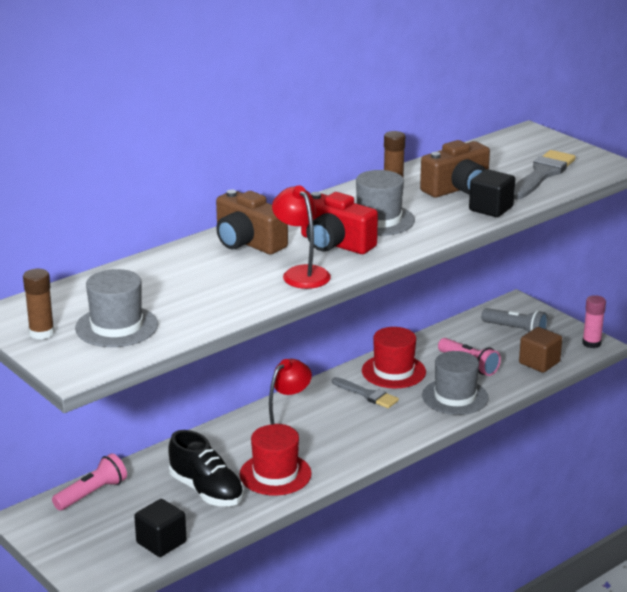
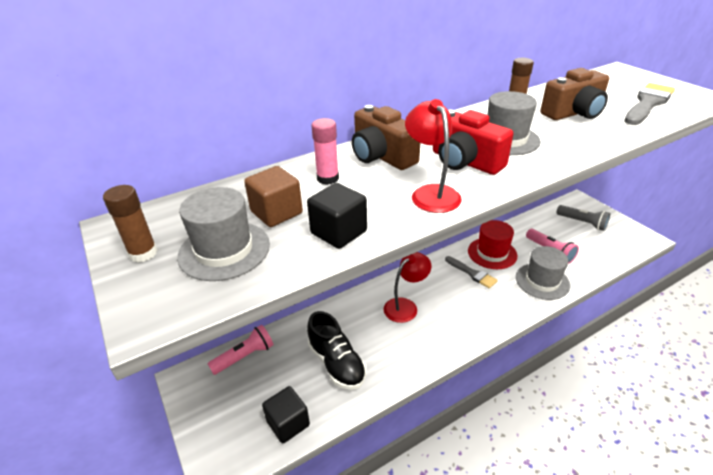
camera: 10 degrees right, 10 degrees up
red hat [240,424,312,496] -> none
black cube [469,169,515,217] -> black cube moved to [307,183,367,249]
brown cube [519,327,562,373] -> brown cube moved to [244,166,303,227]
pink glue stick [582,295,606,348] -> pink glue stick moved to [311,118,339,185]

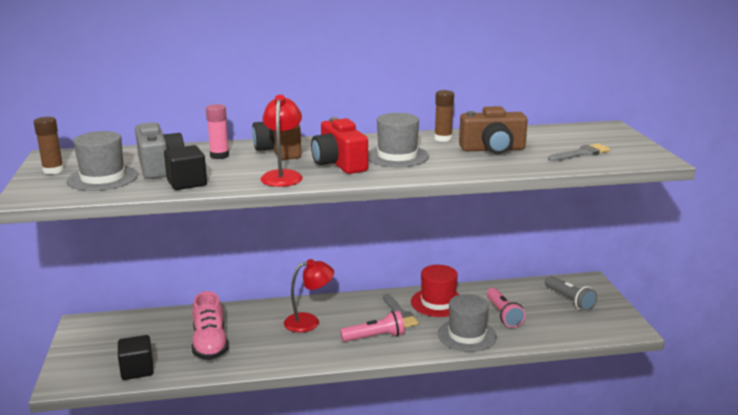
camera: 20 degrees right, 15 degrees down
pink flashlight [208,325,273,375] -> pink flashlight moved to [340,310,405,342]
brown cube [244,166,303,227] -> grey camera [135,122,185,179]
black shoe [307,311,366,390] -> pink shoe [192,291,229,360]
grey brush [624,83,675,125] -> grey brush [548,144,610,162], size x0.65

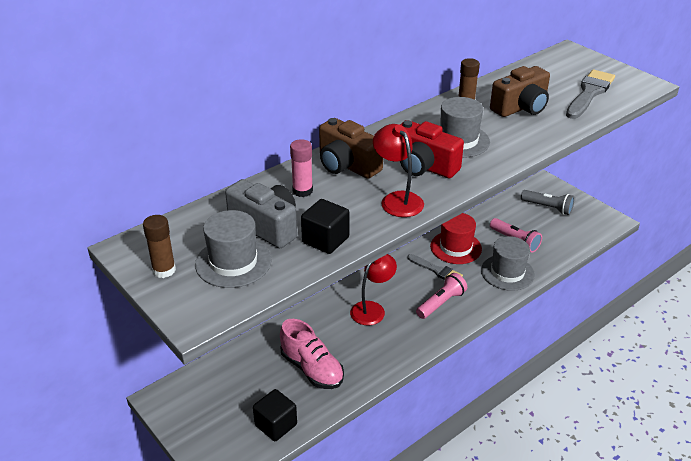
camera: 30 degrees left, 15 degrees up
grey brush [548,144,610,162] -> grey brush [566,70,615,119], size x1.54

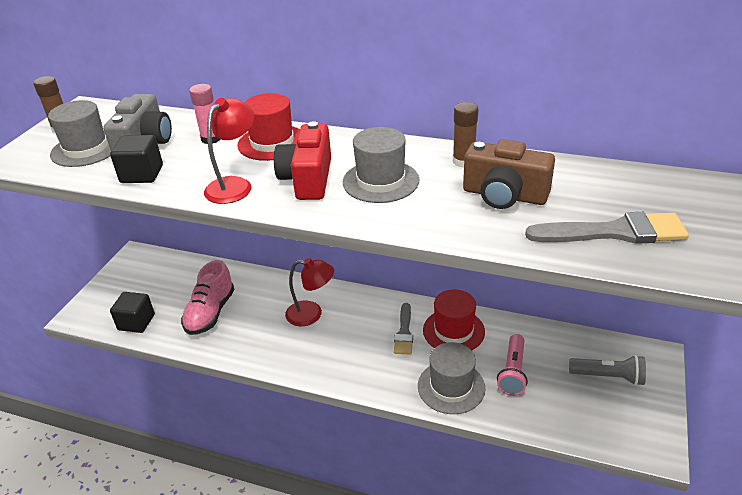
camera: 60 degrees right, 0 degrees up
brown camera [319,118,383,179] -> red hat [237,93,300,161]
pink flashlight [416,273,467,319] -> none
grey flashlight [521,190,575,215] -> grey flashlight turned 75 degrees counterclockwise [569,355,646,386]

